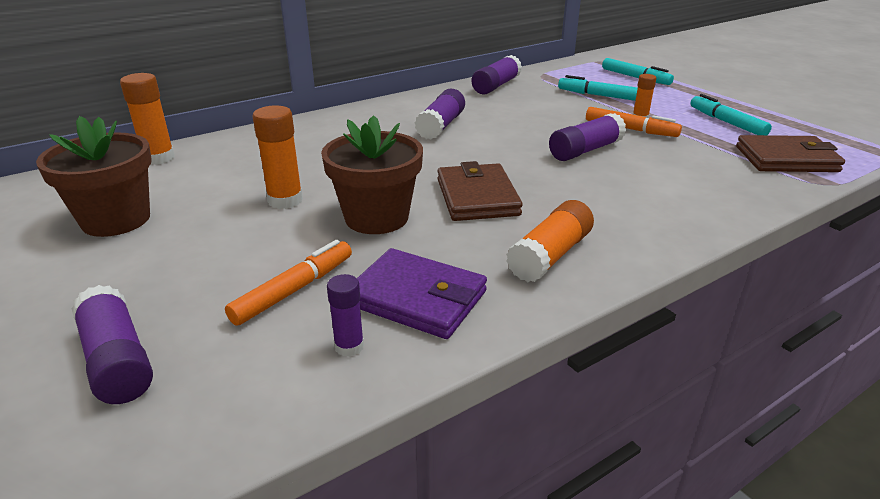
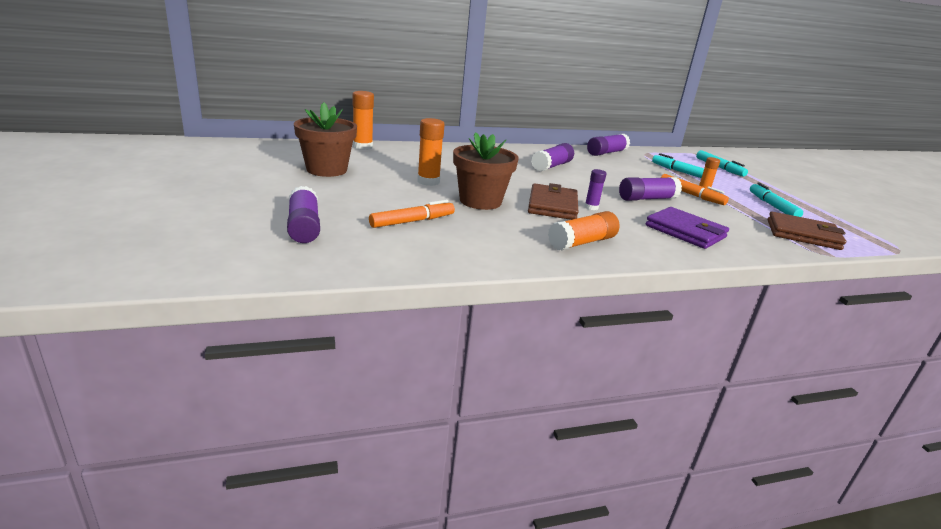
camera: 15 degrees right, 5 degrees down
purple glue stick [327,274,364,357] -> purple glue stick moved to [585,169,606,210]
purple wallet [357,248,487,339] -> purple wallet moved to [646,207,729,249]

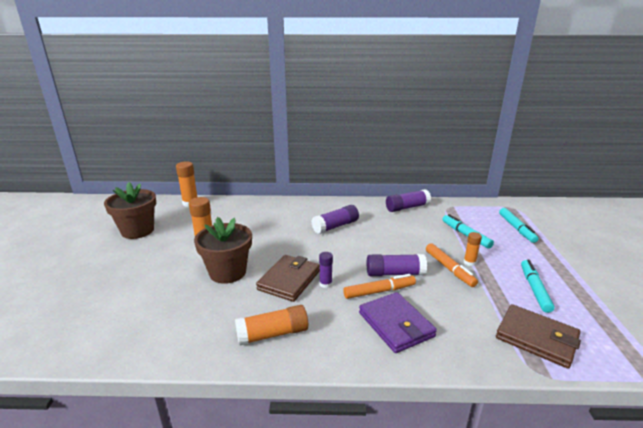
camera: 20 degrees right, 0 degrees up
purple glue stick [287,186,320,243] -> none
orange marker [369,200,455,228] -> orange marker moved to [343,274,416,299]

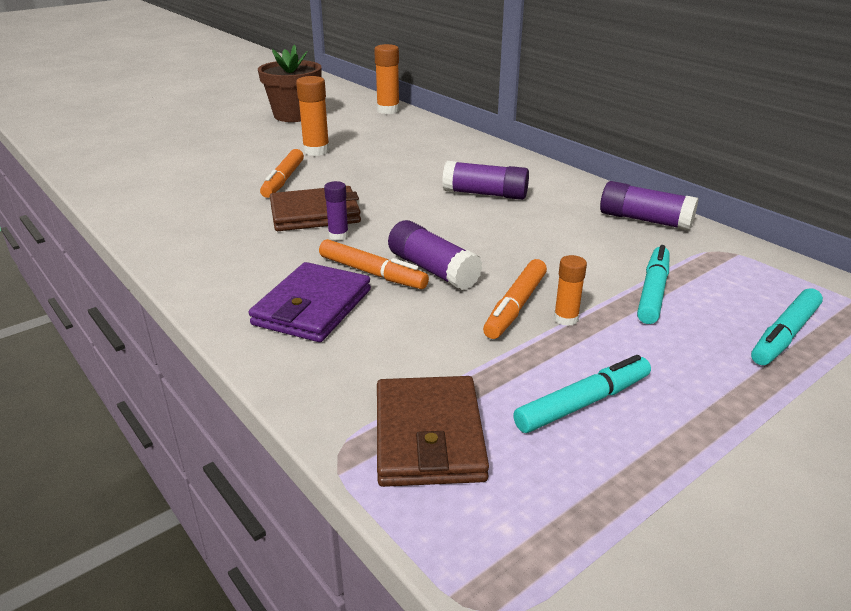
camera: 50 degrees right, 5 degrees up
brown flower pot [194,217,252,284] -> orange marker [260,149,304,198]
orange glue stick [235,305,308,346] -> none

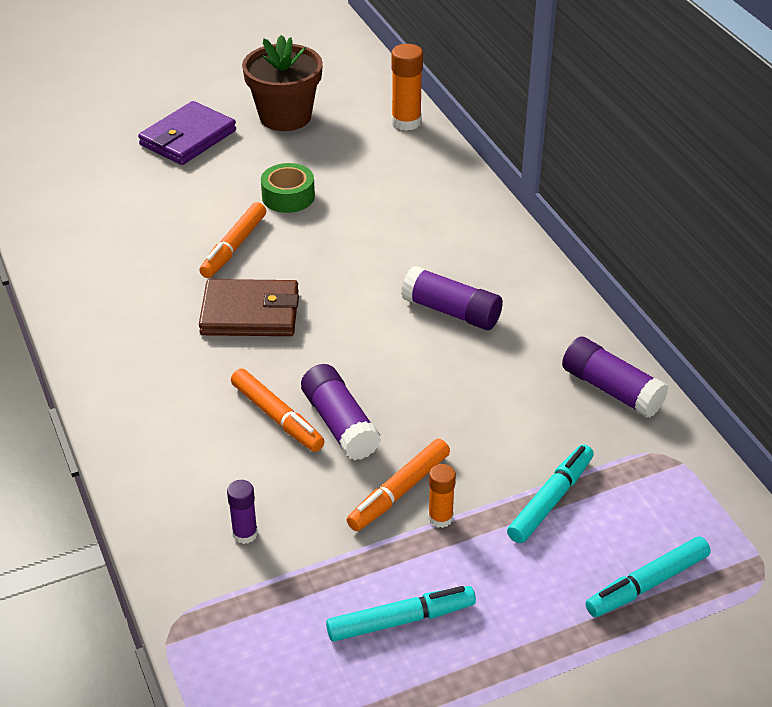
camera: 15 degrees right, 10 degrees up
purple wallet [249,262,371,342] -> purple wallet moved to [138,101,236,165]
orange glue stick [296,76,330,156] -> green tape [261,163,315,213]
purple glue stick [324,181,349,241] -> purple glue stick moved to [227,480,258,544]
brown wallet [377,376,489,487] -> none

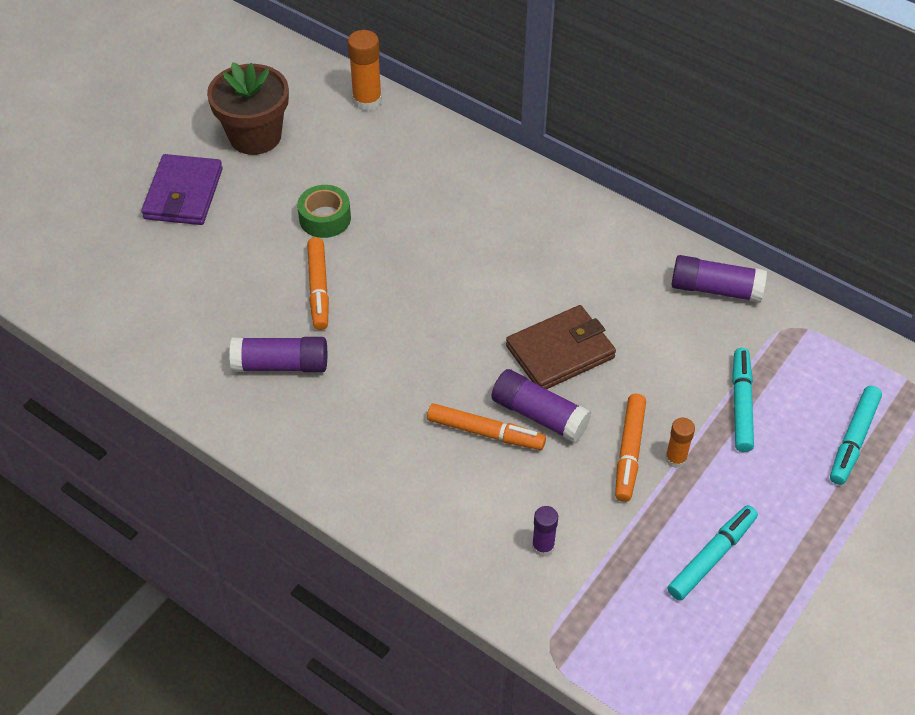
camera: 30 degrees left, 10 degrees up
brown wallet [199,279,299,336] -> brown wallet moved to [506,305,616,389]
purple glue stick [401,266,503,330] -> purple glue stick moved to [229,337,327,372]

